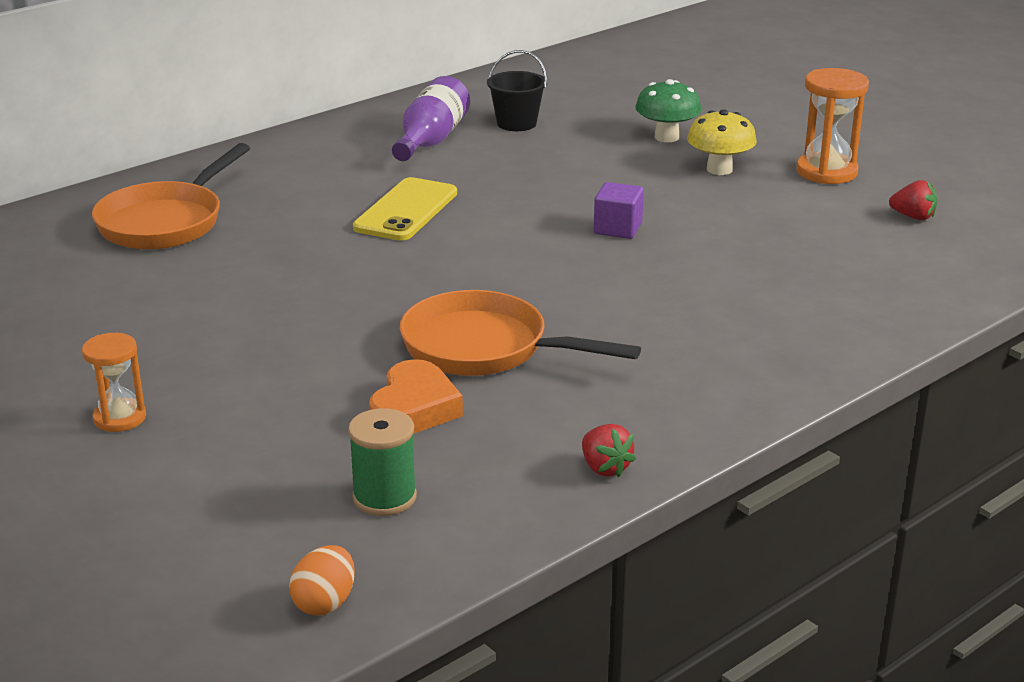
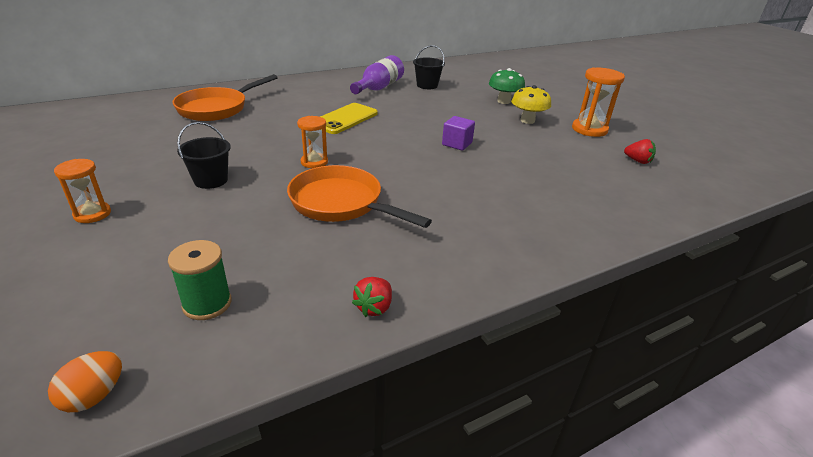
camera: 10 degrees right, 5 degrees up
orange heart [369,359,463,434] -> none
red strawberry [582,424,636,477] -> red strawberry turned 45 degrees clockwise [352,277,392,317]
none -> black bucket [177,122,231,189]
none -> orange hourglass [297,116,328,168]

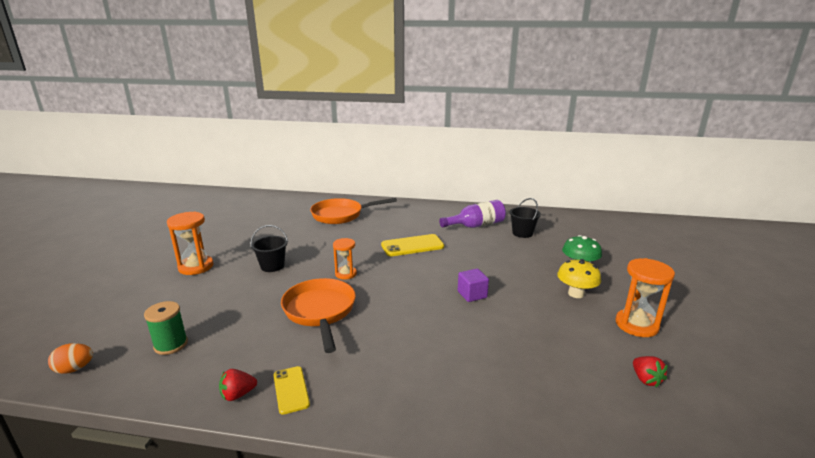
camera: 40 degrees right, 10 degrees down
orange hourglass [54,159,111,223] -> orange hourglass [167,212,214,275], size x1.56
none -> yellow phone [274,366,310,415]

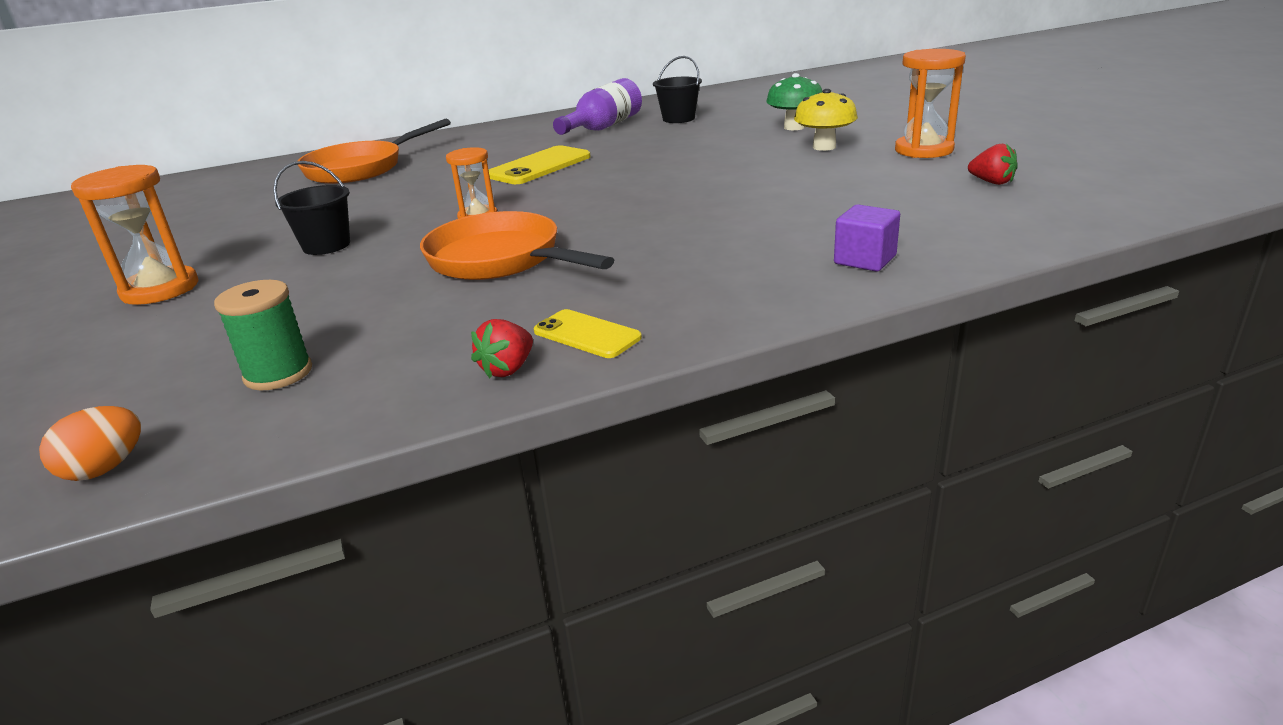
camera: 30 degrees left, 5 degrees up
purple cube [458,269,489,302] -> purple cube moved to [834,204,900,271]

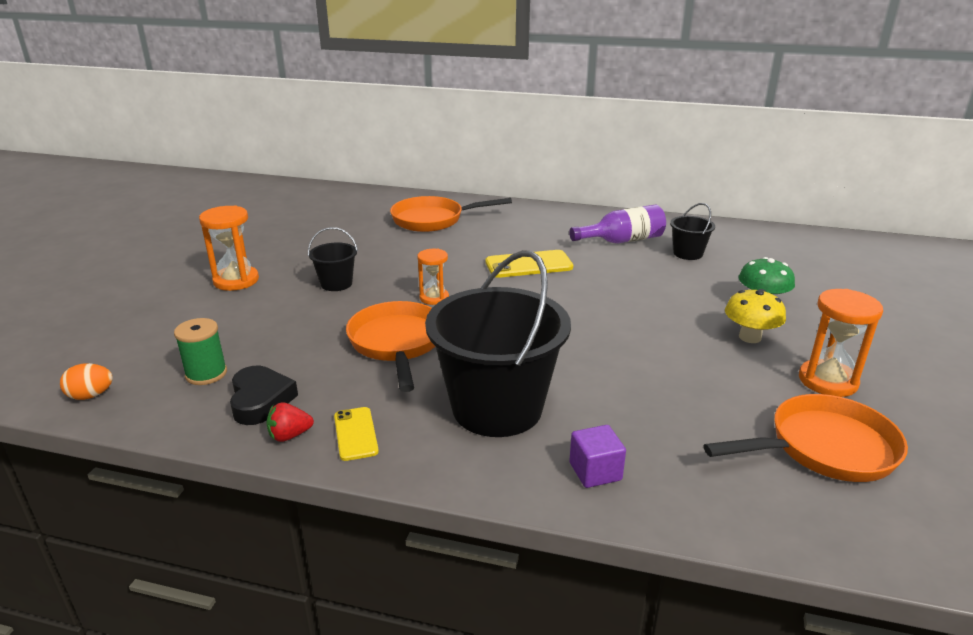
camera: 35 degrees right, 0 degrees up
red strawberry [968,143,1018,185] -> orange pan [703,394,908,482]
none -> black heart [230,366,298,425]
none -> black bucket [425,250,571,437]

